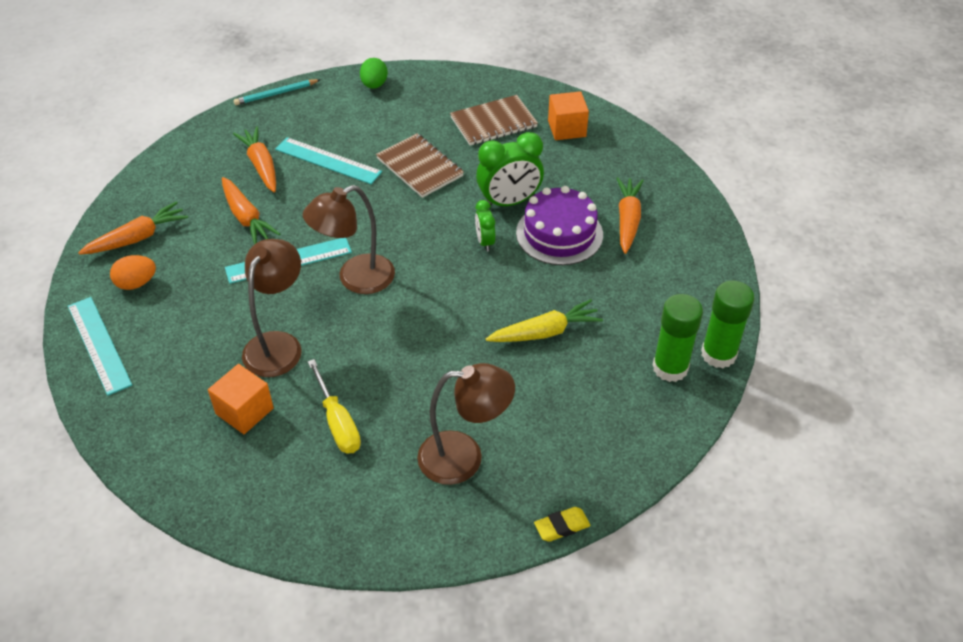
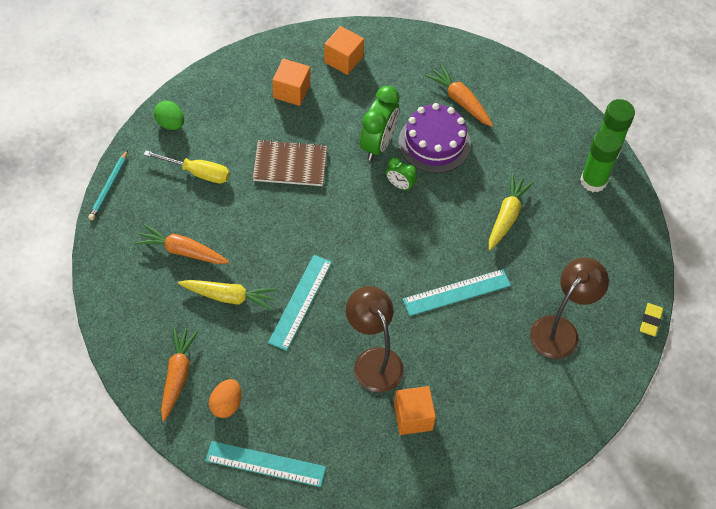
camera: 50 degrees left, 10 degrees up
orange carrot [222,177,280,245] -> yellow carrot [178,280,277,311]
turquoise ruler [275,137,382,184] -> turquoise ruler moved to [402,269,511,316]
brown lamp [303,185,395,294] -> none
yellow screwdriver [308,359,361,454] -> yellow screwdriver moved to [144,151,230,184]
brown notebook [450,95,538,146] -> orange cube [272,59,310,106]

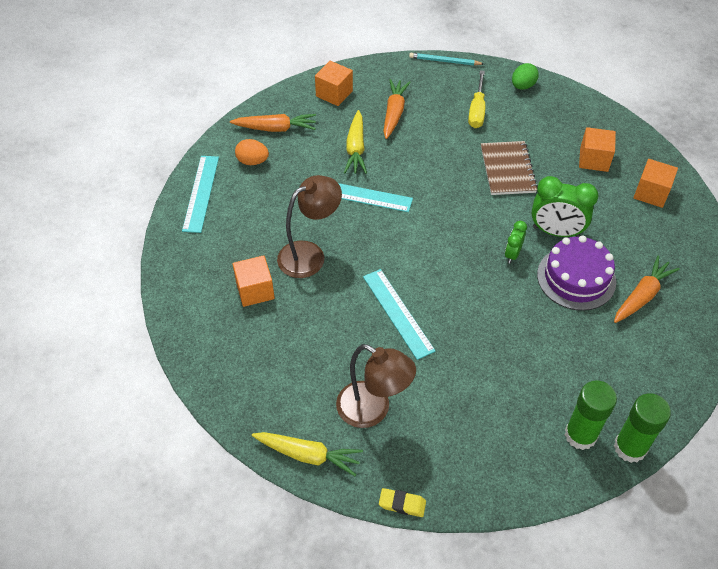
camera: 85 degrees right, 5 degrees down
yellow carrot [489,174,534,250] -> yellow carrot moved to [252,432,363,476]
none -> orange cube [315,61,353,106]

